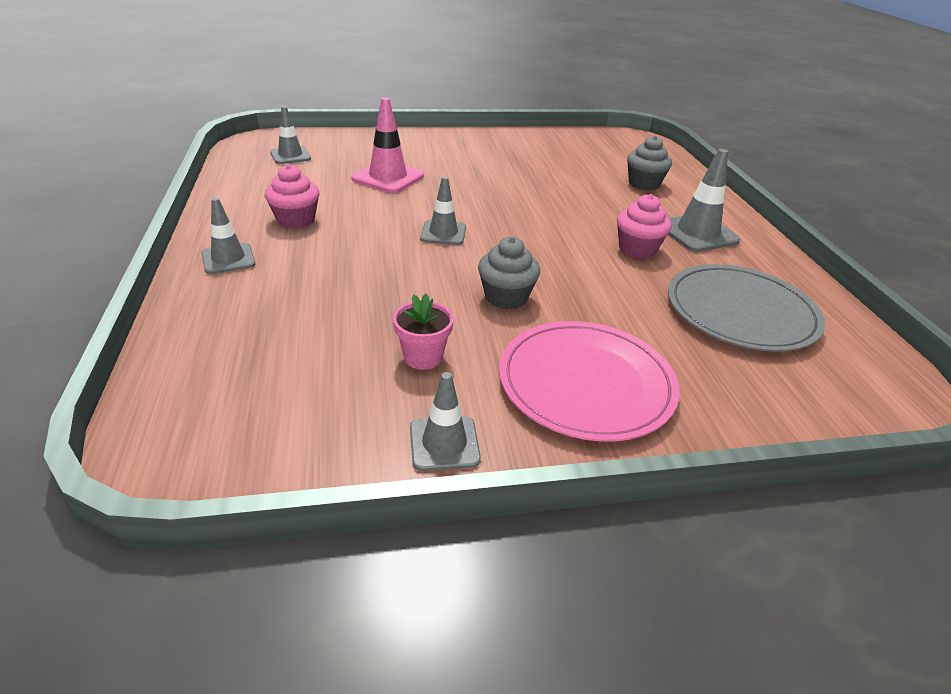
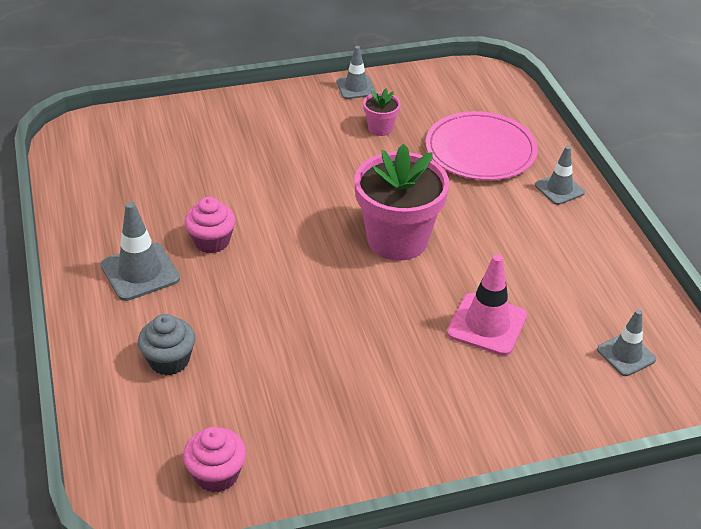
camera: 175 degrees right, 5 degrees up
pink cupcake [265,164,319,229] -> pink cupcake moved to [183,427,246,493]
grey traffic cone [420,177,466,245] -> pink flower pot [354,144,449,261]
grey cupcake [478,237,540,309] -> none
pink plate [499,321,680,442] -> pink plate moved to [426,111,538,180]
grey plate [668,264,825,352] -> none

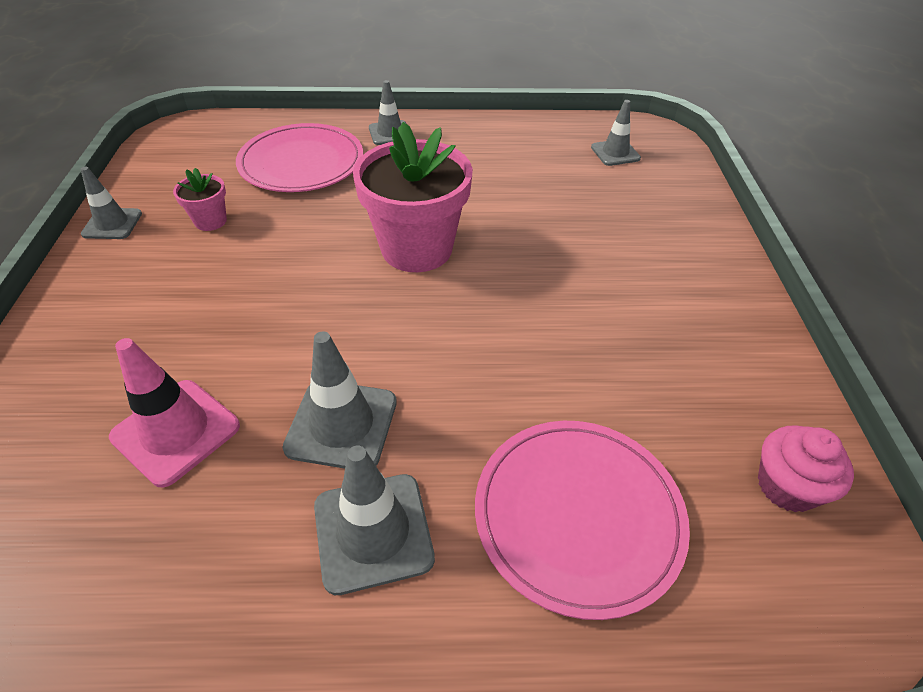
camera: 75 degrees left, 5 degrees up
grey cupcake [138,314,195,375] -> pink plate [475,421,690,620]
pink cupcake [184,197,236,253] -> grey traffic cone [282,331,397,469]
pink traffic cone [447,254,527,356] -> pink traffic cone moved to [109,338,240,488]

